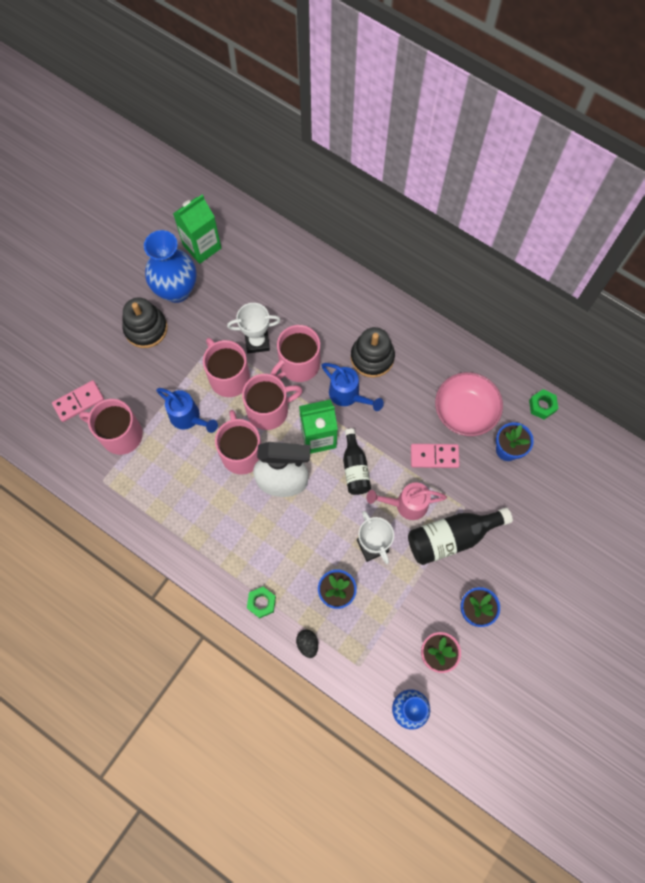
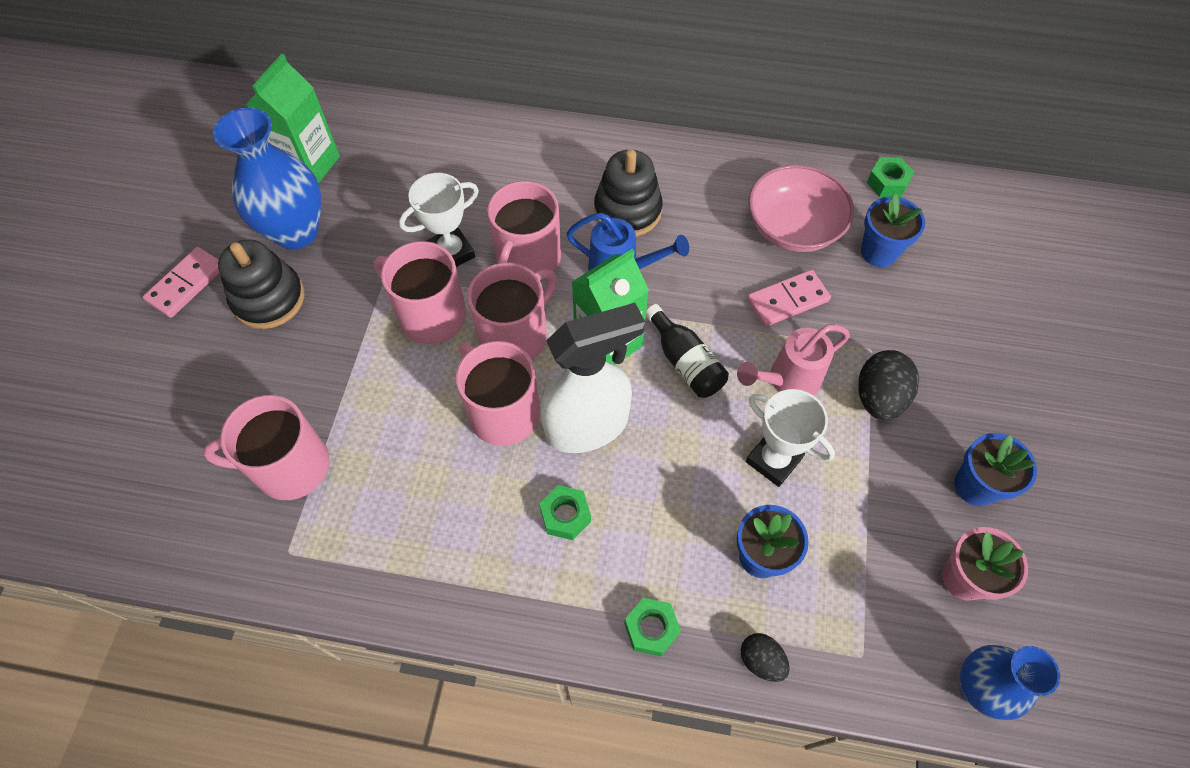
camera: 25 degrees left, 10 degrees down
pink domino [52,380,104,422] -> pink domino moved to [143,247,220,318]
blue watering can [156,388,218,433] -> none
black bottle [408,507,513,565] -> black egg [858,350,919,420]
none -> green nut [539,485,591,540]

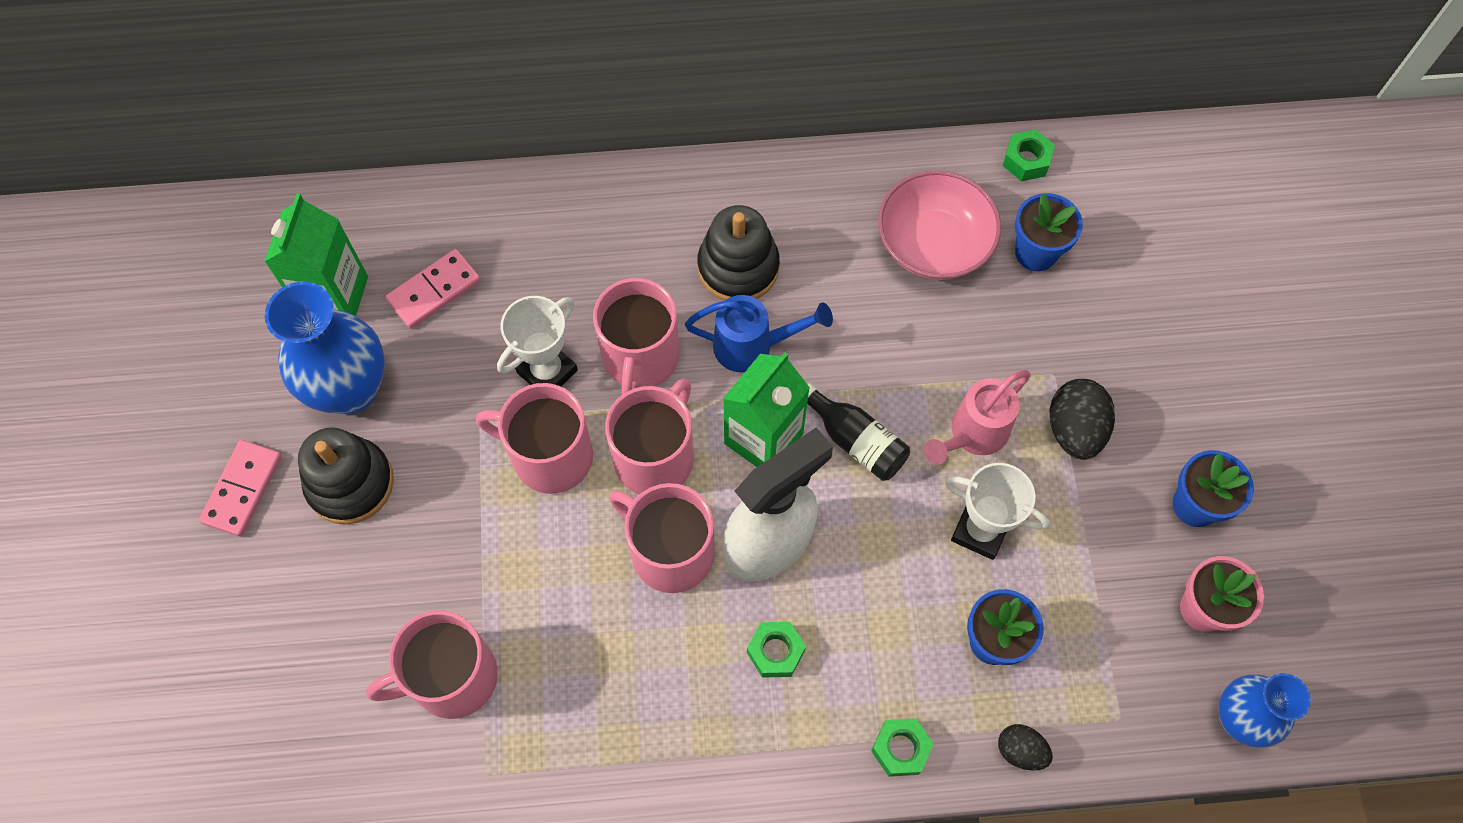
camera: 15 degrees left, 5 degrees up
pink domino [747,270,831,327] -> pink domino moved to [386,249,481,329]

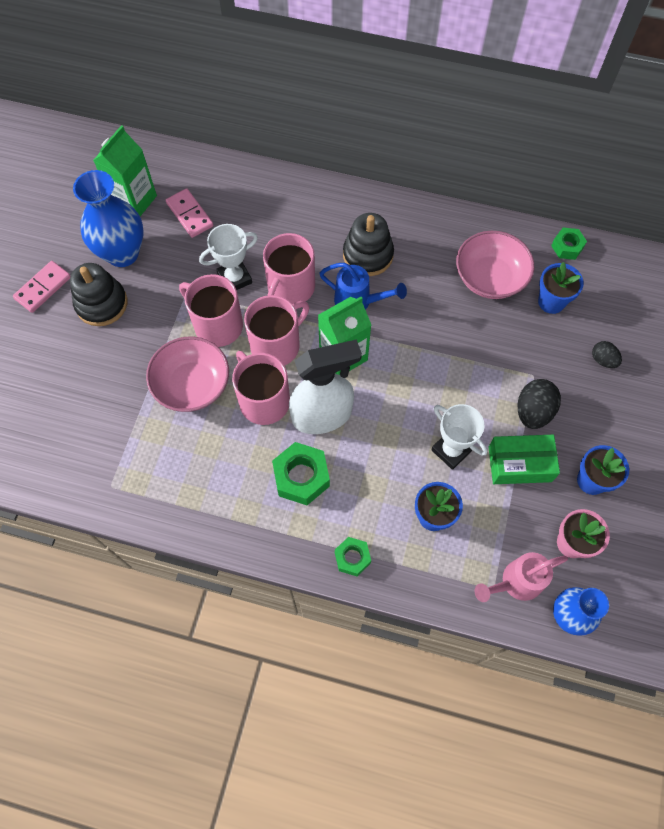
camera: 20 degrees right, 0 degrees up
pink mug [366,610,498,719] -> none
pink domino [386,249,481,329] -> pink domino turned 75 degrees clockwise [166,188,213,238]
green nut [747,622,806,678] -> green nut [272,442,330,505], size x1.65
black bottle [807,383,910,481] -> none
pink watering can [923,370,1031,465] -> pink watering can moved to [474,552,568,602]
black egg [998,724,1053,771] -> black egg moved to [592,341,622,368]
none -> pink bowl [146,336,229,412]
none -> green box [488,435,560,484]

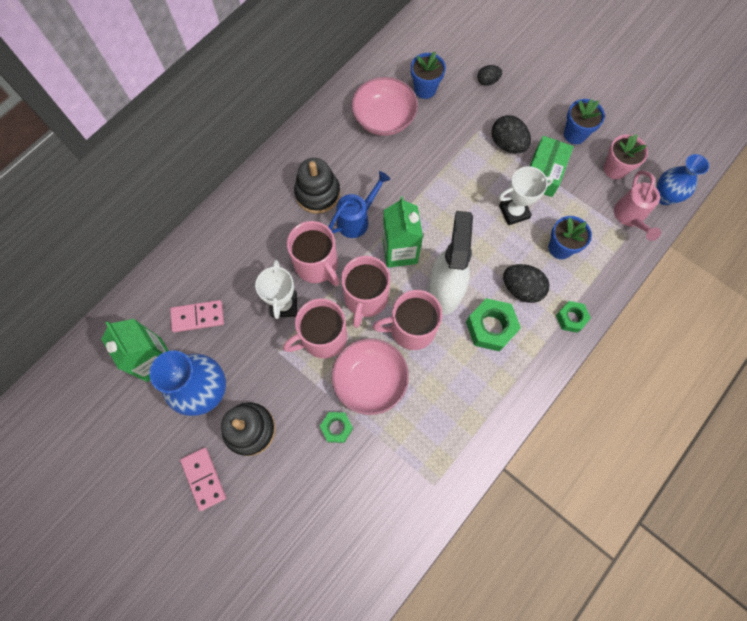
camera: 65 degrees left, 5 degrees up
pink mug [244,295,309,366] -> pink mug turned 150 degrees counterclockwise [341,256,390,328]
green nut [551,228,587,260] -> green nut moved to [320,412,353,443]
none -> black egg [503,264,550,303]

